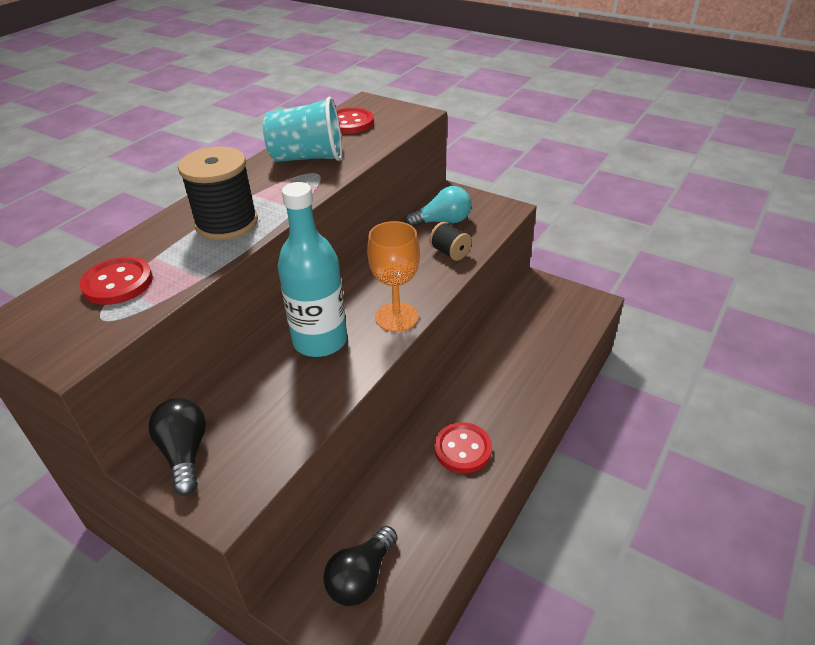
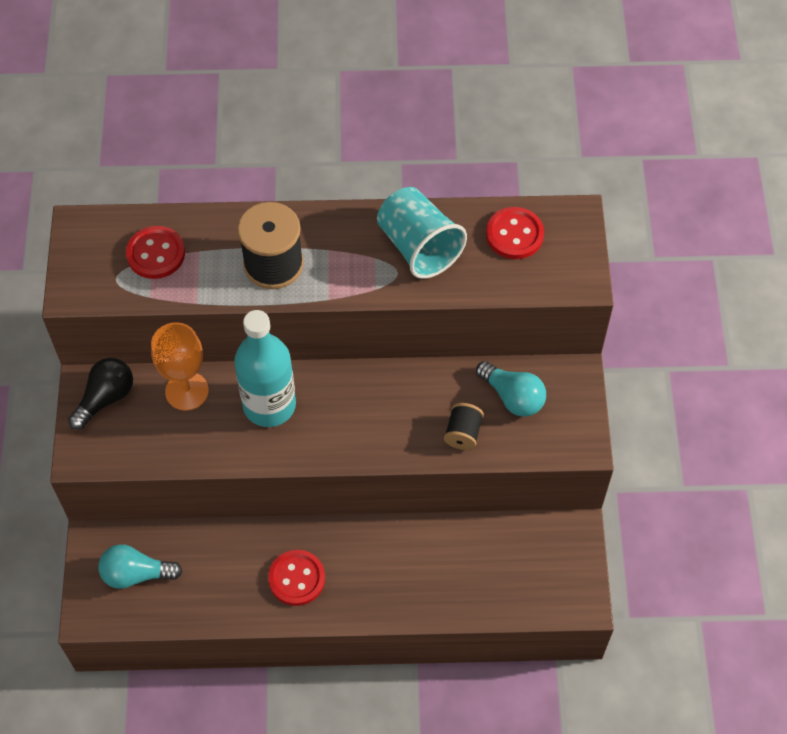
camera: 55 degrees right, 20 degrees up
black light bulb [323,526,397,606] -> turquoise light bulb [98,544,182,589]
orange goblet [367,221,420,332] -> orange goblet moved to [151,322,209,411]

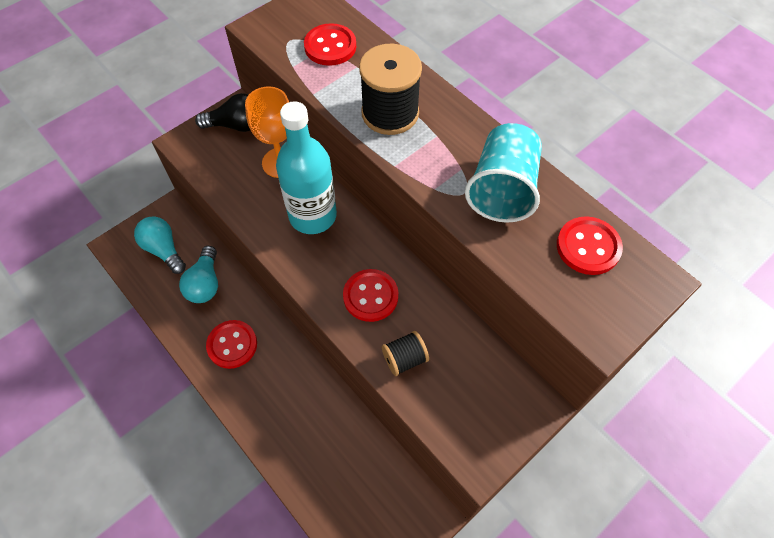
camera: 50 degrees right, 0 degrees up
turquoise light bulb [476,361,546,417] -> turquoise light bulb moved to [179,246,218,303]
none -> red button [343,269,398,322]

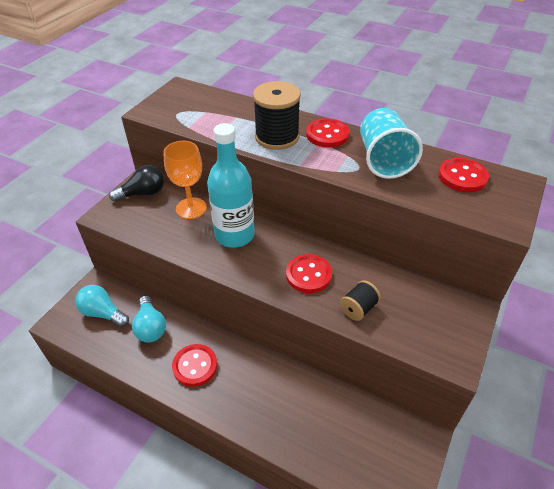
camera: 20 degrees left, 15 degrees down
red button [304,23,356,66] -> red button moved to [306,118,350,148]

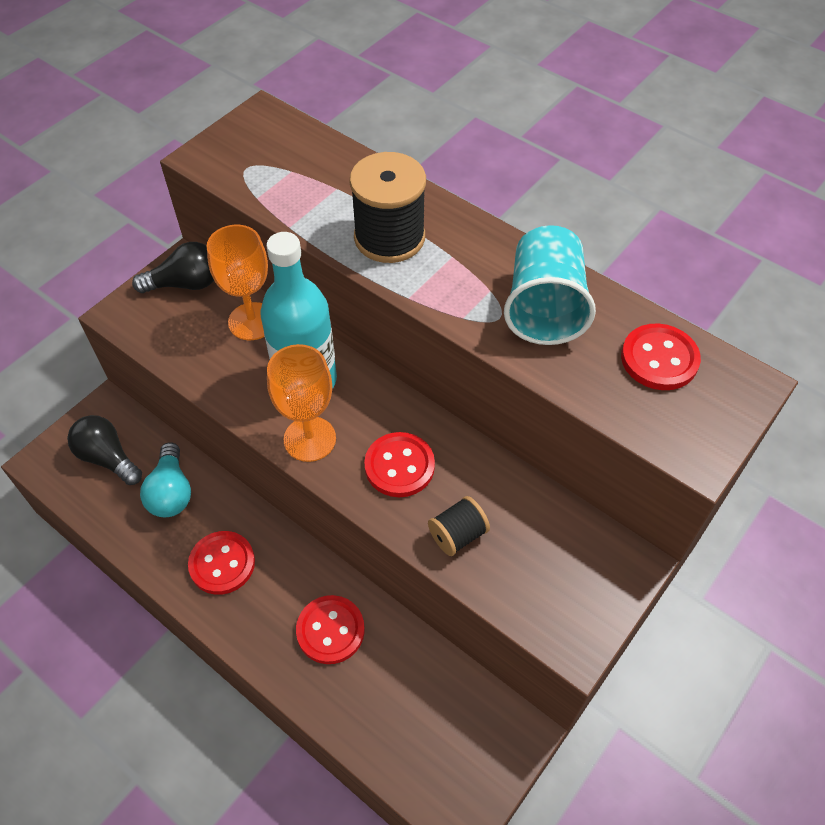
camera: 10 degrees right, 10 degrees up
turquoise light bulb [75,285,129,327] -> black light bulb [67,415,142,485]
red button [306,118,350,148] -> red button moved to [296,595,365,664]
none -> orange goblet [267,344,336,462]

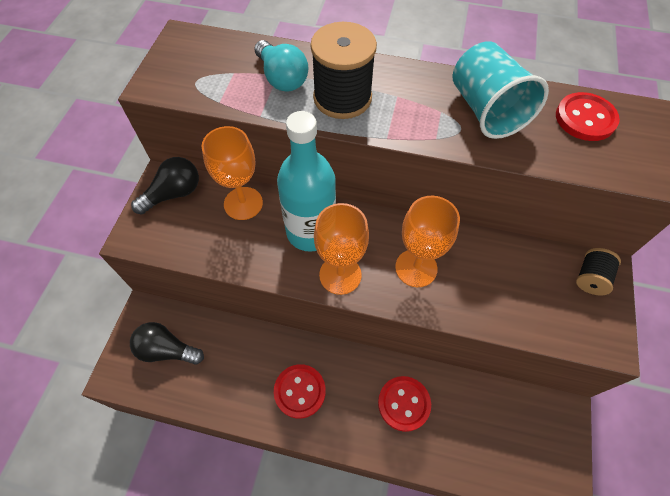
camera: 25 degrees left, 5 degrees up
turquoise light bulb [140,442,191,517] -> turquoise light bulb moved to [255,40,308,92]
red button [364,432,435,497] -> orange goblet [395,196,460,287]
black spool [428,496,490,556] -> black spool moved to [576,248,621,295]

